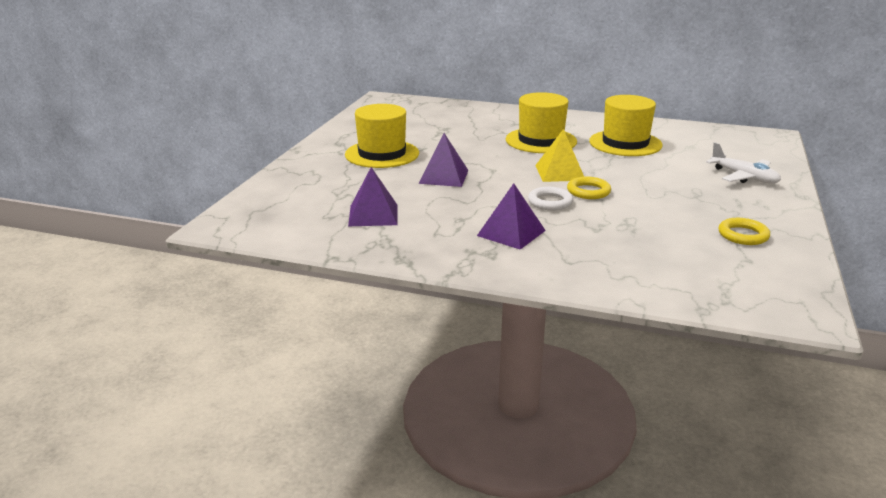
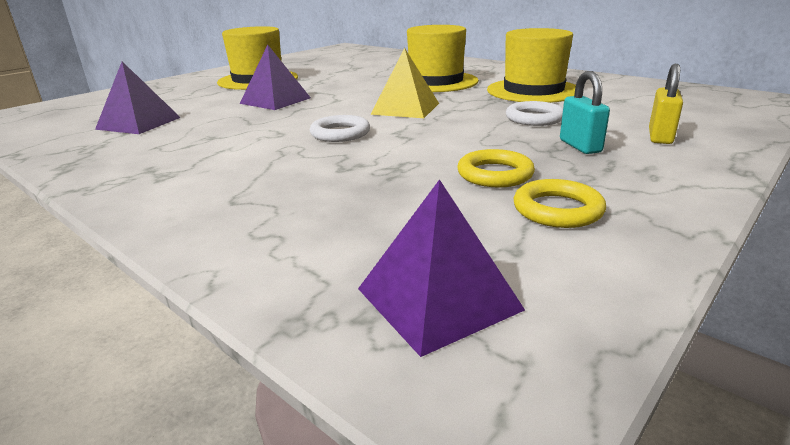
camera: 25 degrees right, 0 degrees up
purple pyramid [477,183,546,250] -> purple pyramid moved to [358,179,525,357]
yellow ring [567,177,611,199] -> yellow ring moved to [457,149,535,187]
white plane [706,142,781,184] -> yellow padlock [649,64,683,144]
none -> white ring [506,101,563,126]
none -> turquoise padlock [560,71,610,154]

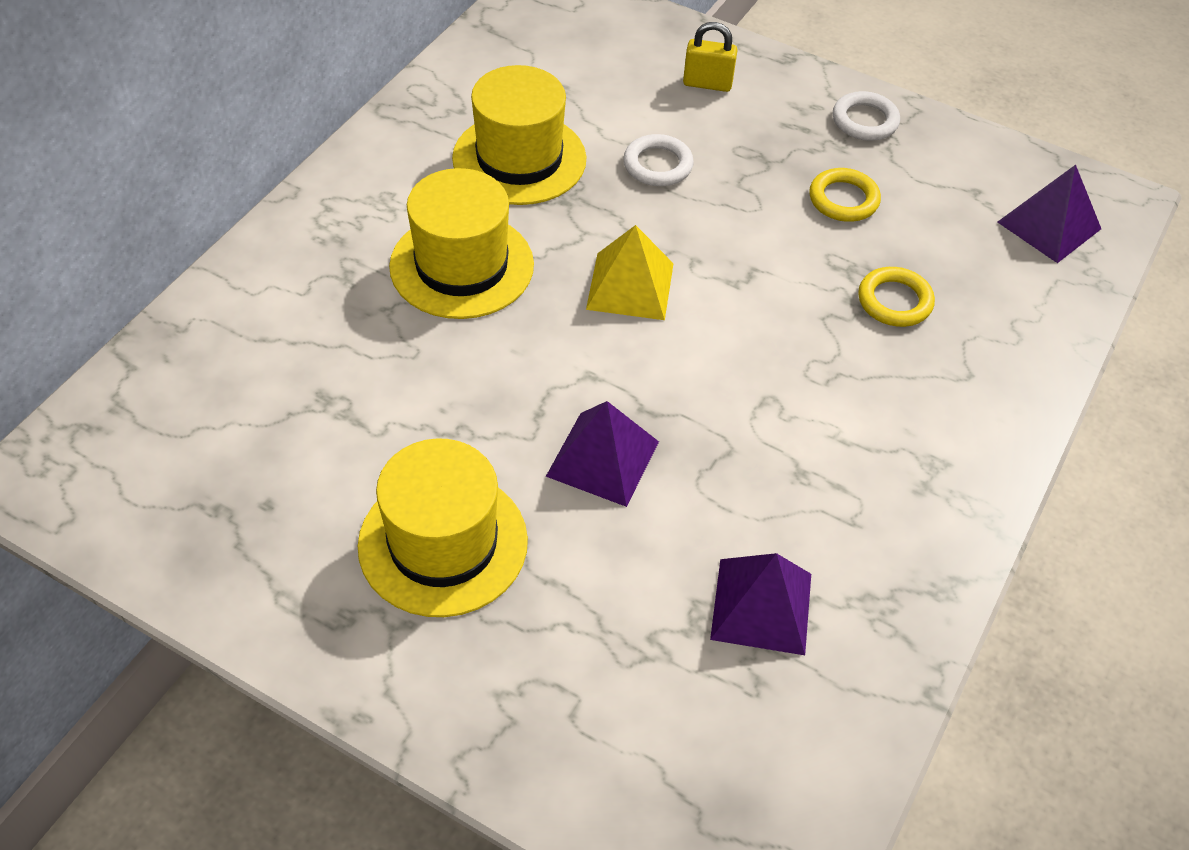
camera: 105 degrees left, 25 degrees up
white ring [310,115,370,142] -> white ring moved to [833,91,900,141]
yellow ring [514,179,606,228] -> yellow ring moved to [858,267,935,327]
turquoise padlock [560,71,610,154] -> none

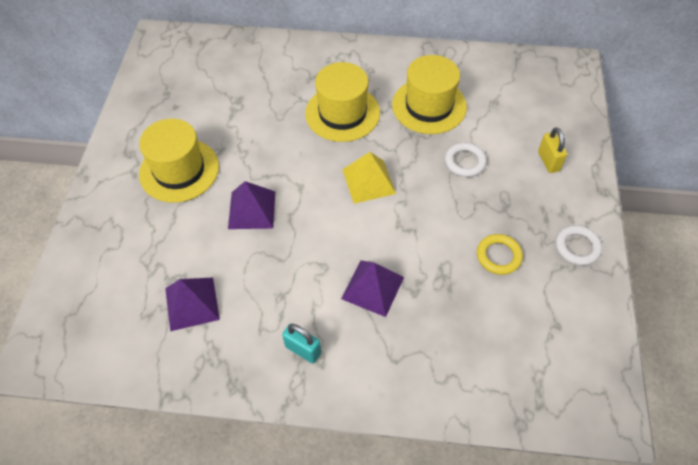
camera: 70 degrees right, 5 degrees up
yellow ring [858,267,935,327] -> none
purple pyramid [998,165,1101,263] -> purple pyramid moved to [341,261,404,317]
none -> turquoise padlock [282,323,321,363]

